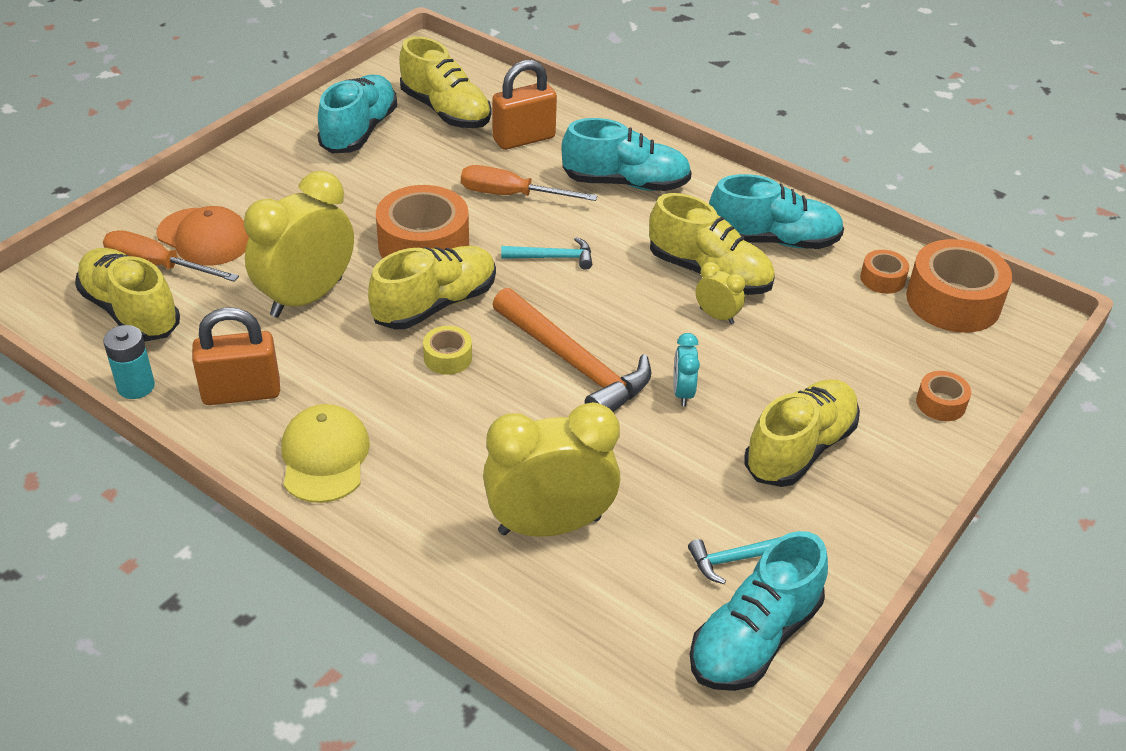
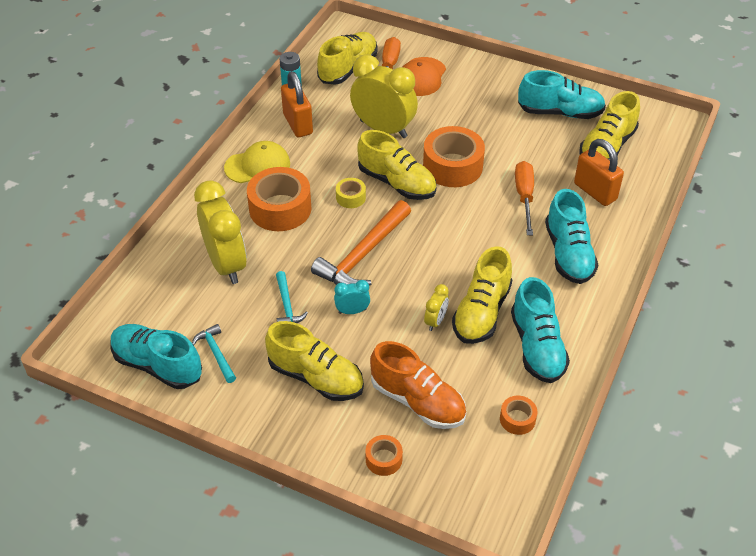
camera: 80 degrees right, 5 degrees up
turquoise hammer [501,237,592,270] -> turquoise hammer moved to [276,271,308,323]
orange tape [906,239,1012,333] -> orange tape moved to [247,167,311,231]
none -> orange shoe [370,341,466,429]

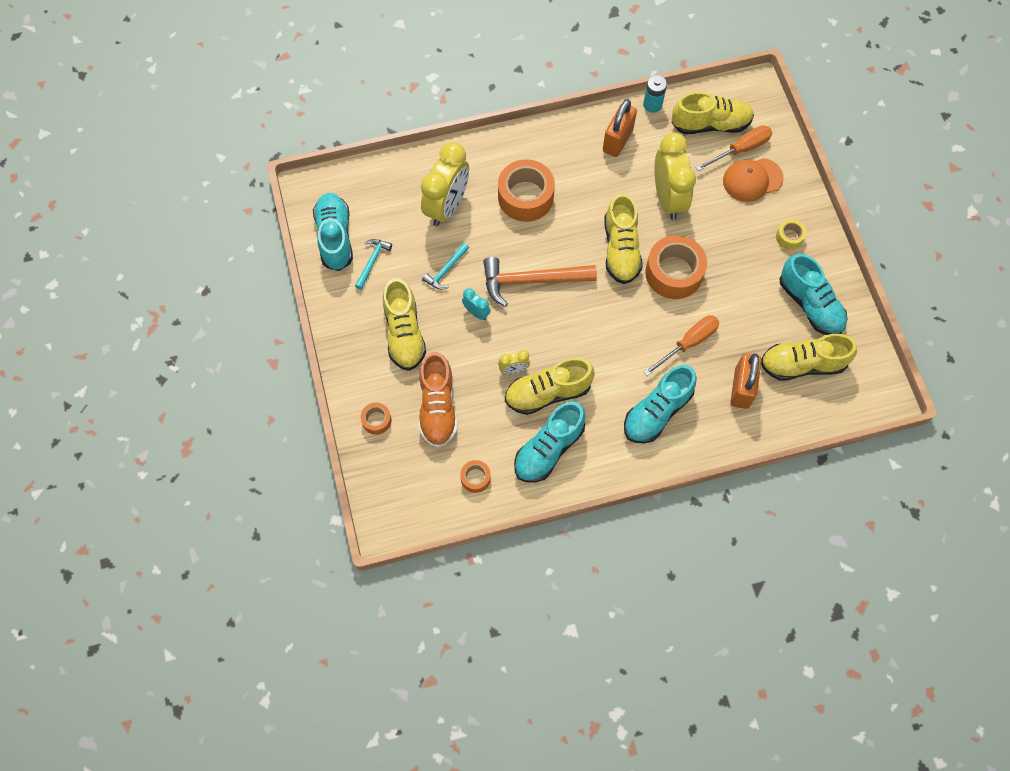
camera: 50 degrees right, 20 degrees up
yellow cap [224,141,290,183] -> none
yellow tape [336,178,366,208] -> yellow tape moved to [776,219,807,249]

